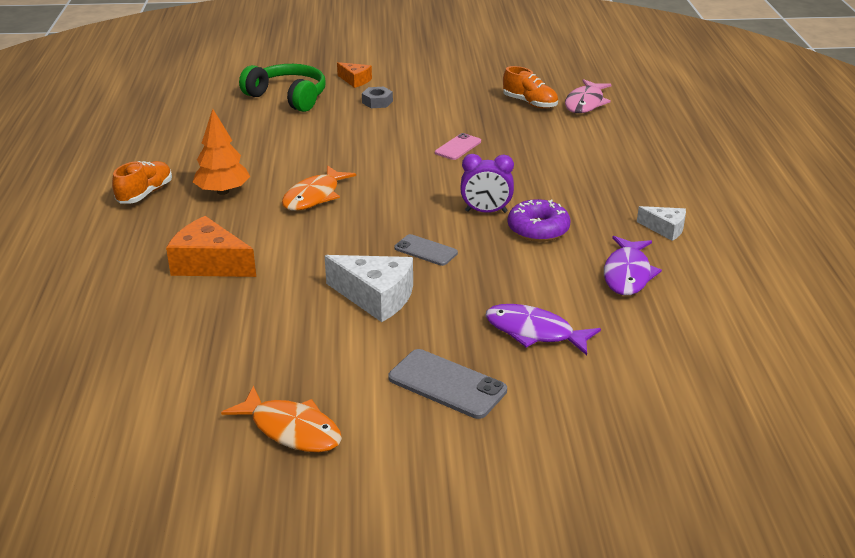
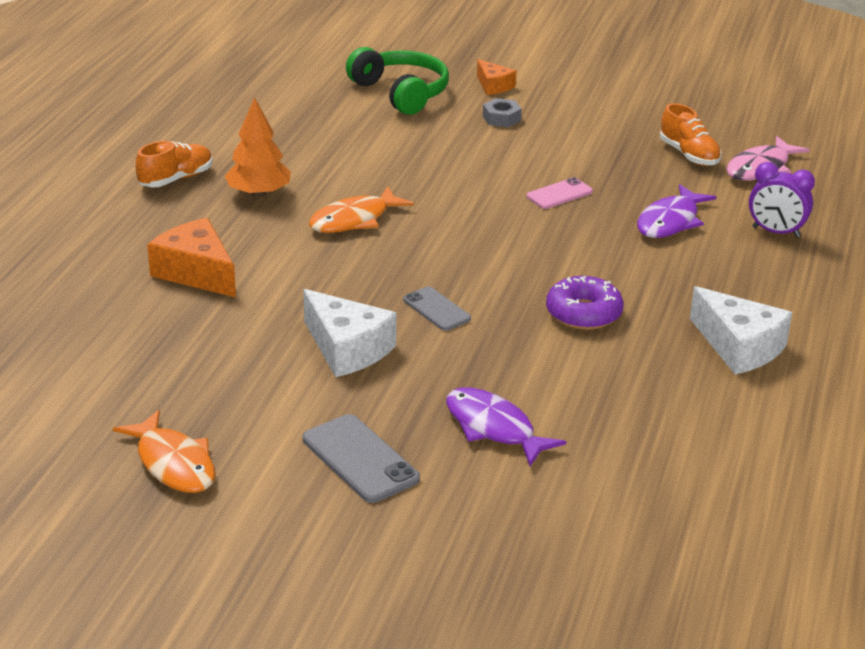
camera: 20 degrees right, 0 degrees up
purple clock [460,154,514,213] -> purple clock moved to [749,162,815,238]
purple fish [604,236,662,295] -> purple fish moved to [637,184,717,238]
white cheese [637,206,686,241] -> white cheese [690,286,792,374], size x1.73

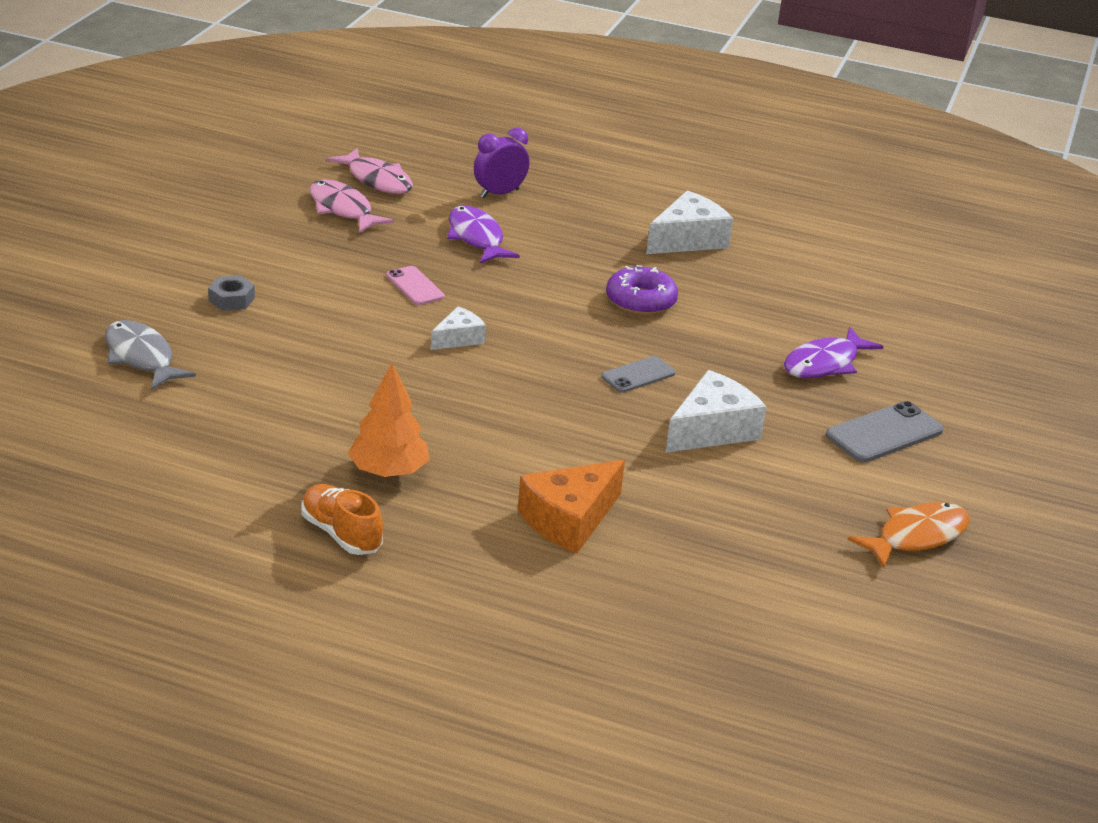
camera: 90 degrees left, 0 degrees up
orange fish [309,186,414,233] -> none
green headphones [346,47,449,115] -> grey fish [105,320,196,390]
orange cheese [477,59,516,95] -> none
purple fish [637,184,717,238] -> purple fish turned 150 degrees counterclockwise [447,206,520,263]
orange shoe [660,103,722,166] -> pink fish [309,179,394,233]
purple clock [749,162,815,238] -> purple clock turned 150 degrees counterclockwise [474,128,530,198]
none -> white cheese [431,306,486,350]

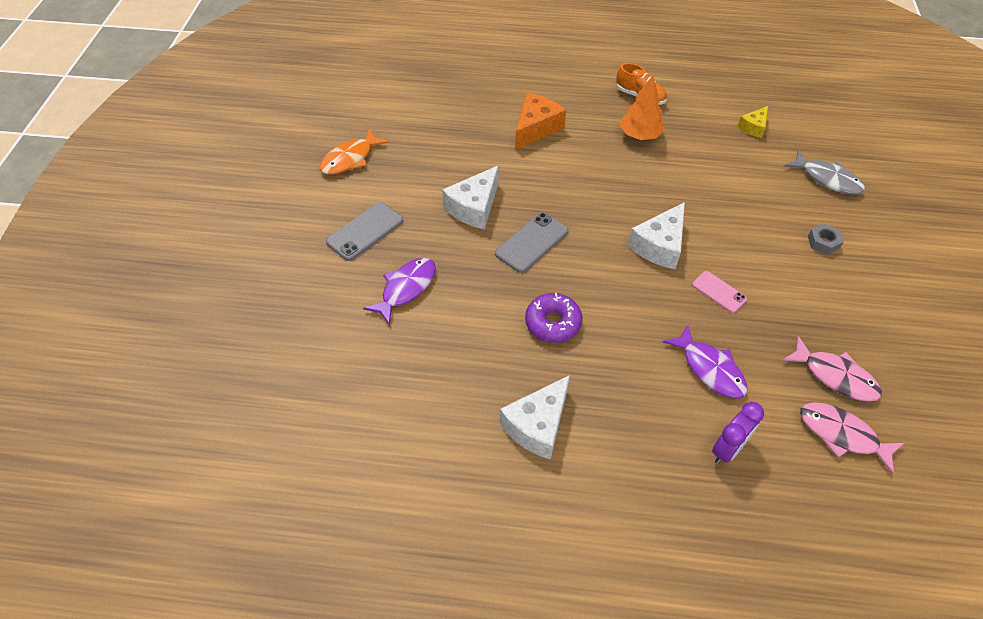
camera: 170 degrees right, 20 degrees up
white cheese [431,306,486,350] -> white cheese [628,202,685,269], size x1.73
grey phone [601,356,675,393] -> grey phone [495,212,569,273], size x1.56
none -> yellow cheese [737,106,768,138]

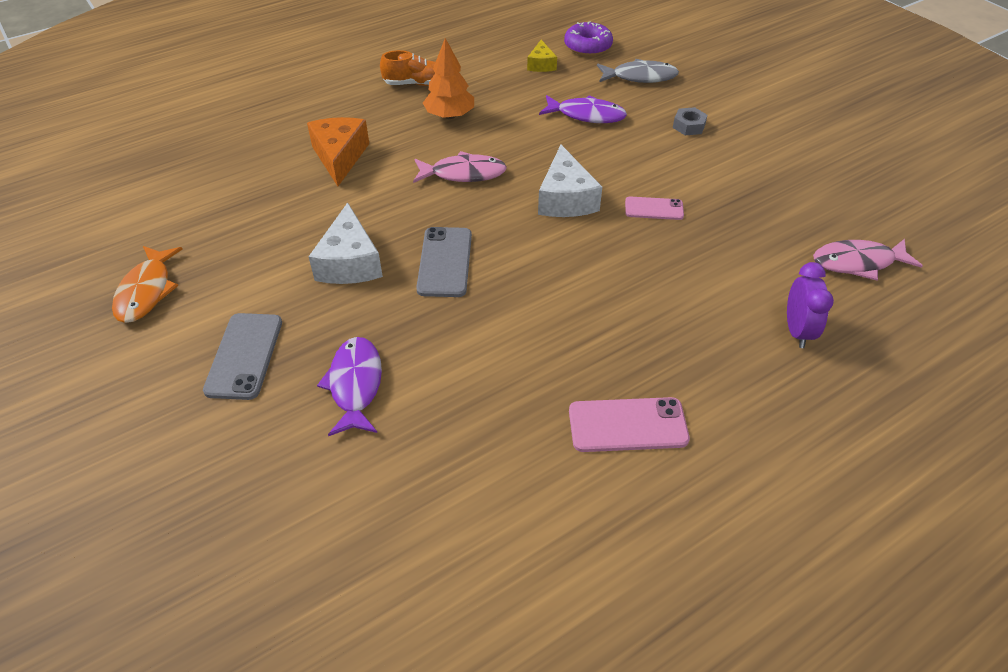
camera: 40 degrees left, 5 degrees down
white cheese [500,375,570,460] -> pink phone [569,397,690,452]
purple donut [525,293,582,343] -> purple donut moved to [564,21,613,56]
purple fish [663,325,747,399] -> purple fish moved to [539,95,627,123]
pink fish [782,336,882,402] -> pink fish moved to [413,151,507,183]

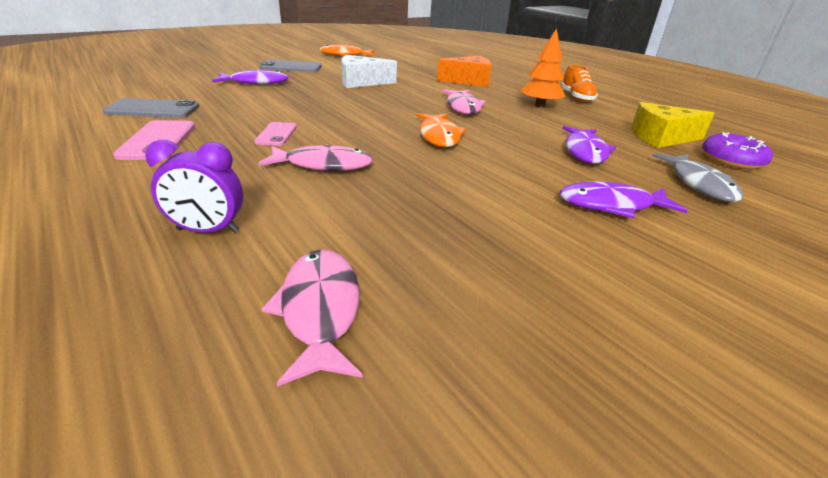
camera: 85 degrees right, 15 degrees down
grey phone [416,227,472,297] -> grey phone moved to [103,98,199,118]
yellow cheese [527,40,557,72] -> yellow cheese [631,102,715,148], size x1.73
white cheese [538,145,602,217] -> orange fish [416,113,466,147]
pink phone [625,196,684,220] -> pink phone moved to [254,122,297,146]
grey nut [673,107,707,135] -> purple fish [560,181,688,219]
none -> pink fish [258,144,373,171]

